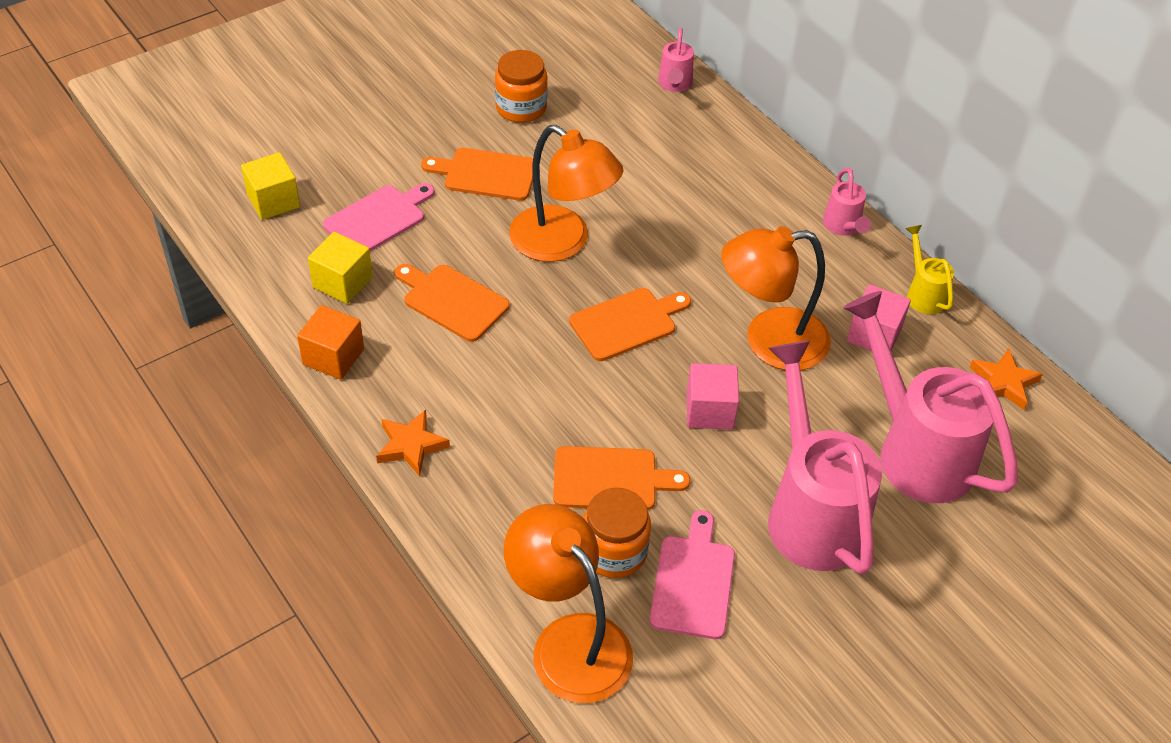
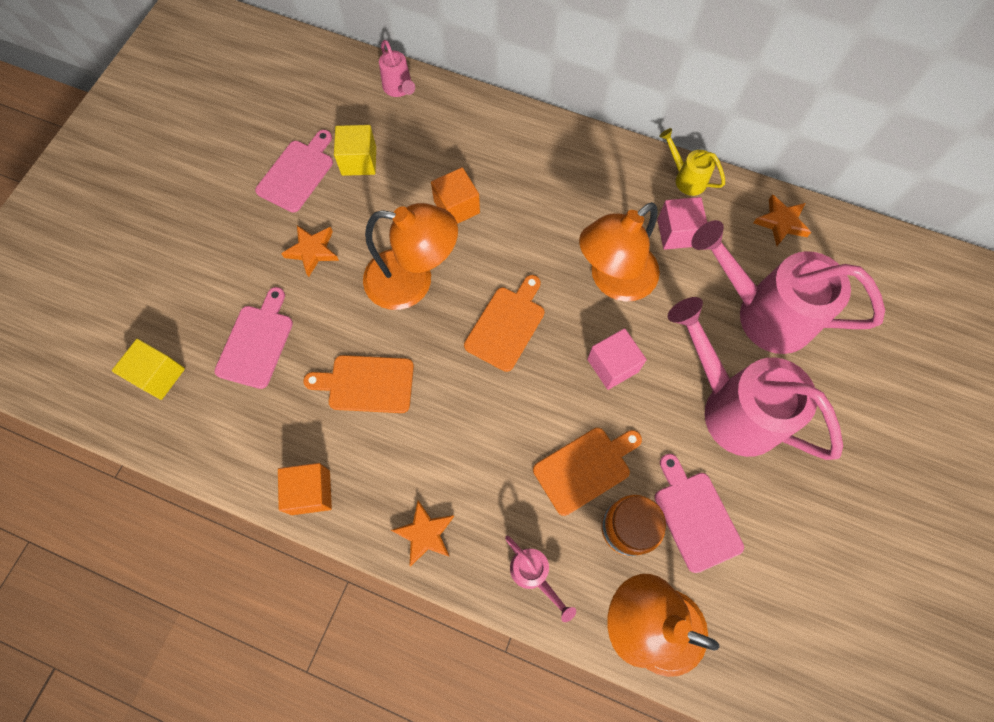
camera: 30 degrees left, 20 degrees up
yellow cube [308,232,373,304] -> yellow cube moved to [334,125,376,176]
orange cutting board [421,148,533,201] -> orange star [281,226,339,277]
orange jar [495,50,548,123] -> pink cutting board [255,130,333,213]
pink watering can [823,168,871,236] -> pink watering can moved to [505,536,576,622]
none -> orange cube [431,167,480,224]

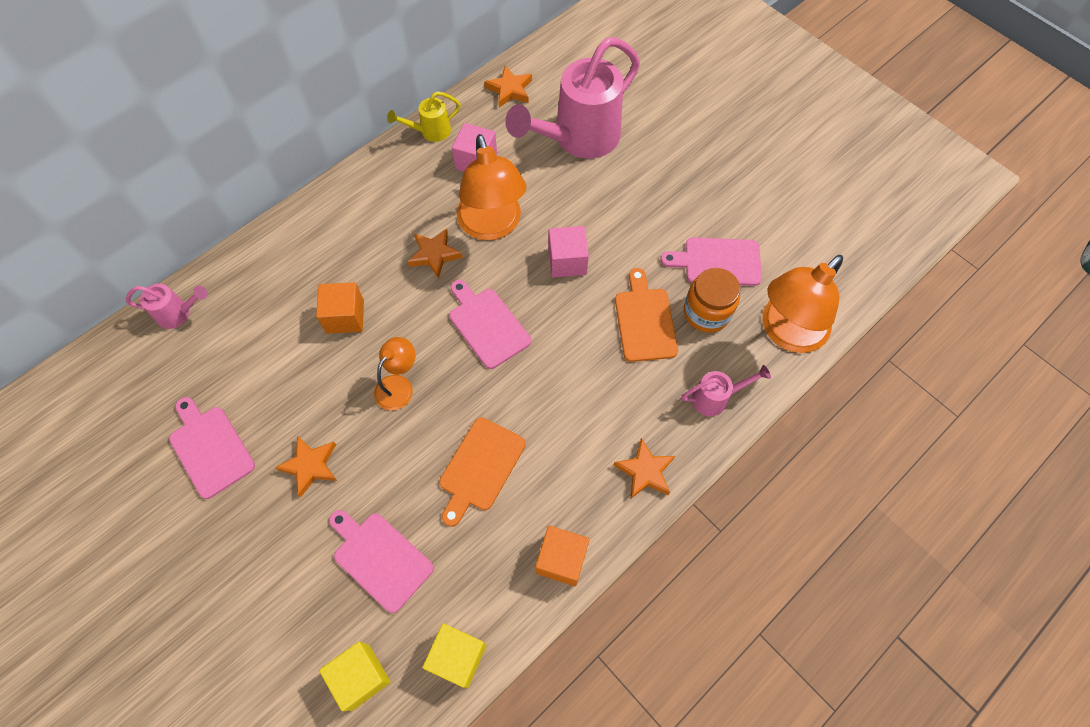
camera: 65 degrees left, 5 degrees down
yellow cube [334,125,376,176] -> yellow cube moved to [423,623,487,688]
orange lamp [363,203,458,310] -> orange lamp [374,337,415,410], size x0.54
orange cutting board [464,275,545,372] -> pink cutting board [449,280,531,369]
pink watering can [668,297,843,460] -> none
none -> orange star [408,228,463,279]

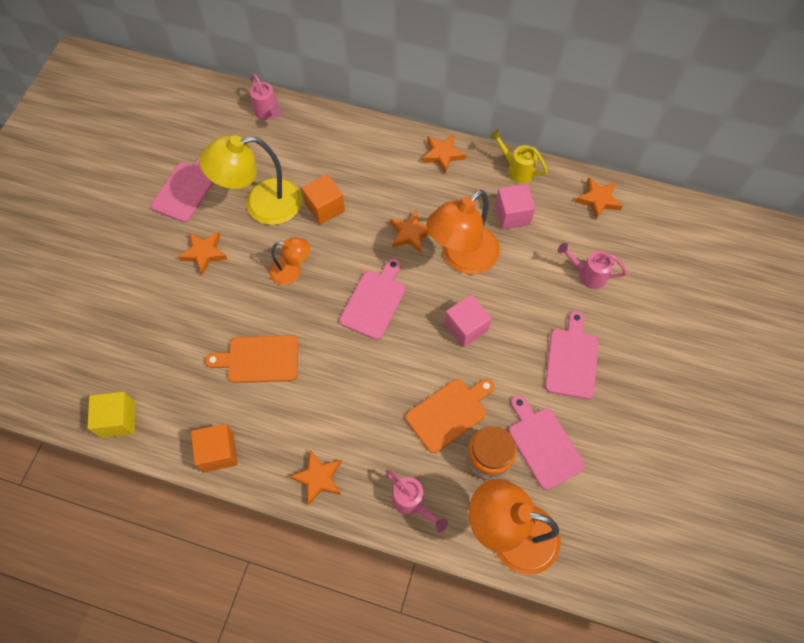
camera: 60 degrees right, 0 degrees up
yellow cube [319,642,391,711] -> none
pink cutting board [329,510,434,613] -> pink cutting board moved to [545,311,599,399]
pink watering can [505,37,640,159] -> pink watering can [557,243,627,289], size x0.45
none -> yellow lamp [199,135,302,225]
none -> orange star [422,134,466,174]

